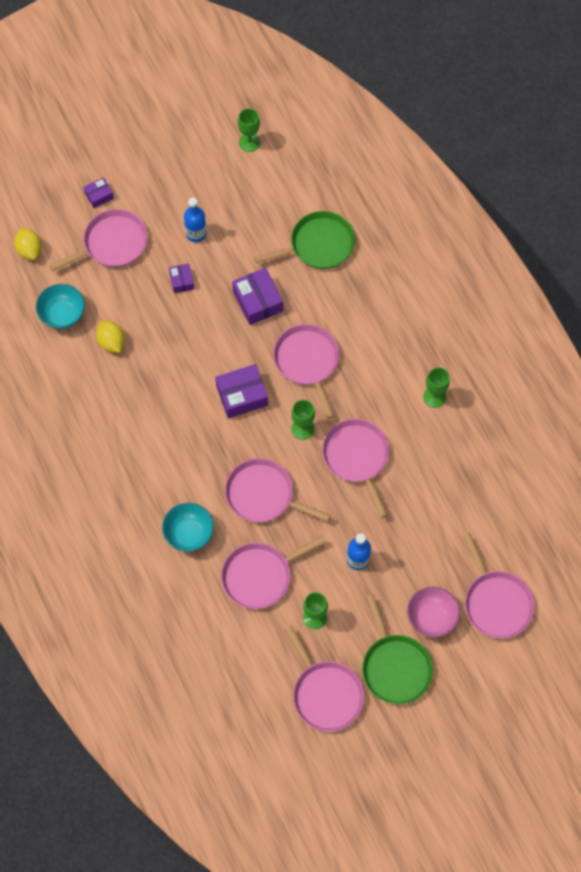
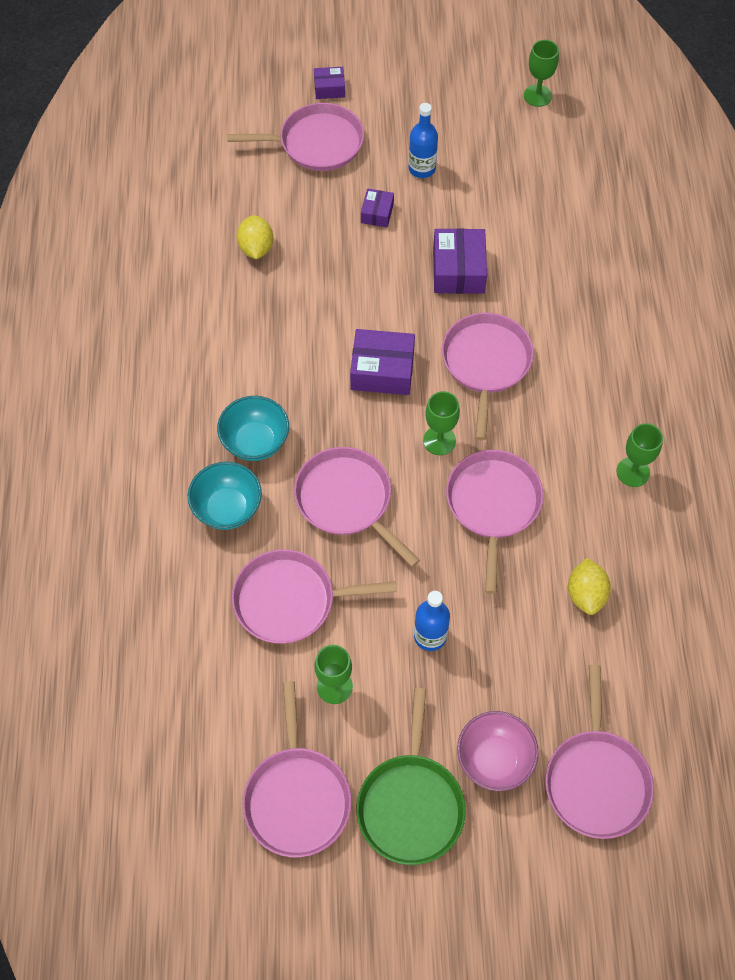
camera: 25 degrees right, 5 degrees down
yellow lemon [14,228,42,260] -> yellow lemon moved to [568,558,611,615]
turquoise bowl [36,284,85,329] -> turquoise bowl moved to [217,396,289,461]
green pan [254,211,355,269] -> none

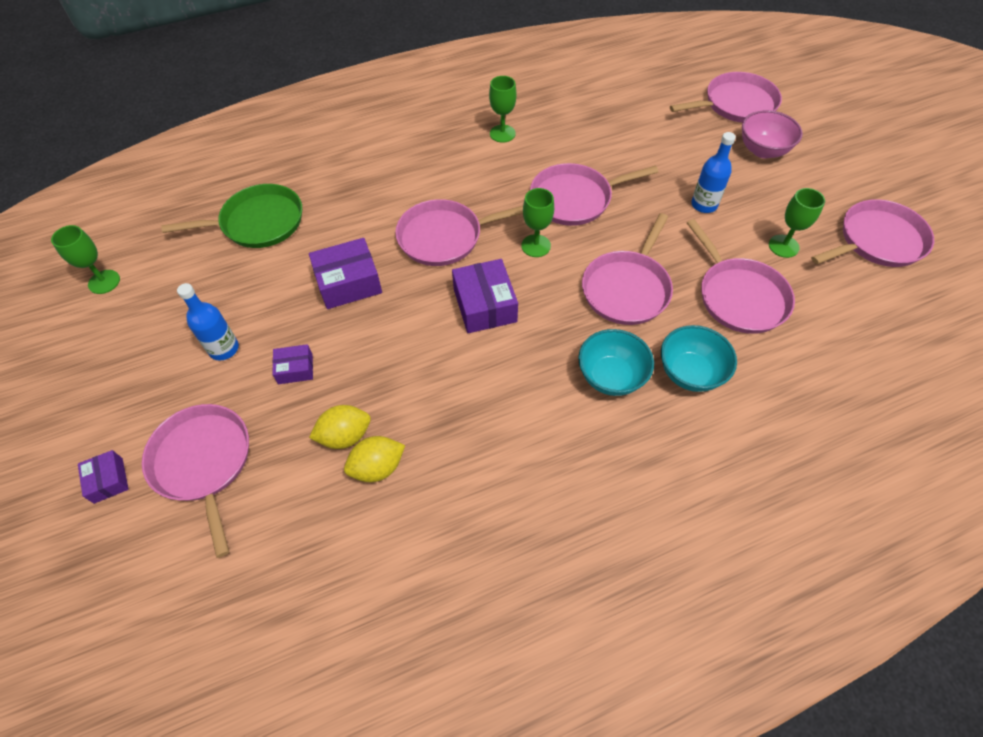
camera: 110 degrees left, 5 degrees down
green pan [357,688,466,865] -> green pan moved to [161,184,302,248]
yellow lemon [568,558,611,615] -> yellow lemon moved to [309,405,371,449]

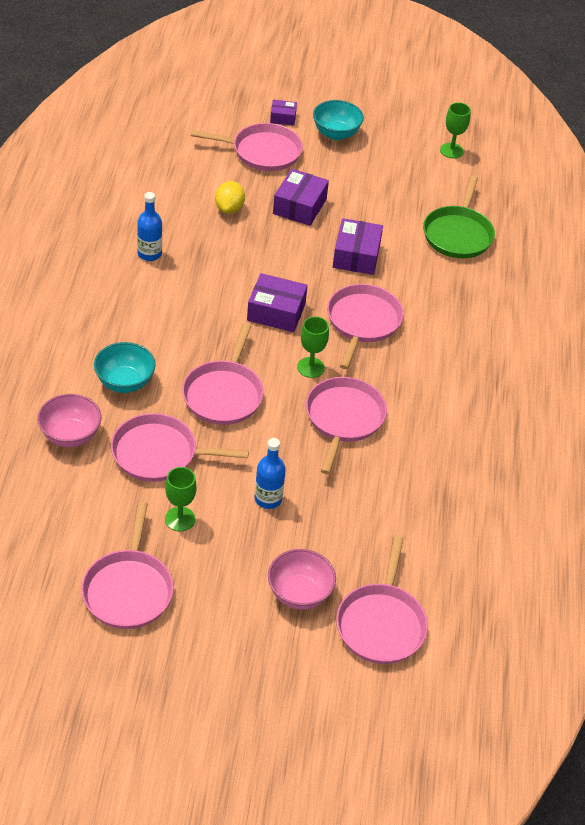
camera: 115 degrees right, 10 degrees down
blue bottle [177,283,239,361] -> blue bottle moved to [137,192,162,261]
purple box [272,344,313,384] -> purple box [273,169,329,226], size x1.78
yellow lemon [344,436,405,482] -> none
green goblet [489,76,517,143] -> none
turquoise bowl [578,329,654,396] -> turquoise bowl moved to [313,100,364,140]
pink pan [582,213,673,325] -> pink pan turned 135 degrees counterclockwise [182,323,264,425]
none -> pink bowl [37,394,102,447]

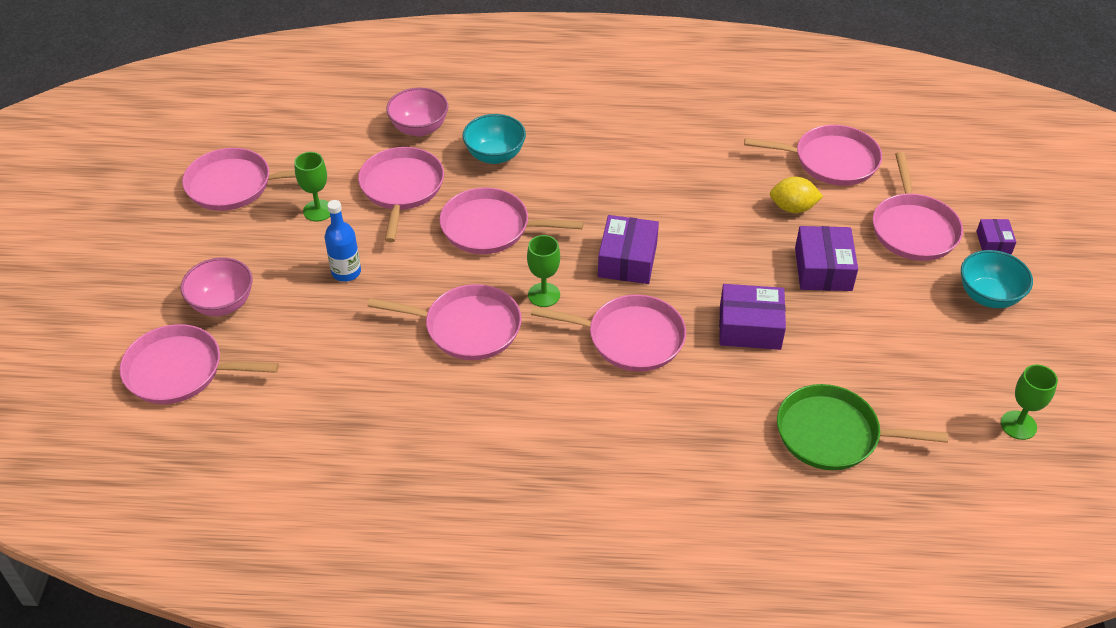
camera: 90 degrees right, 0 degrees up
blue bottle [137,192,162,261] -> none
purple box [273,169,329,226] -> purple box turned 75 degrees clockwise [795,226,858,291]
none -> pink pan [744,125,882,186]

